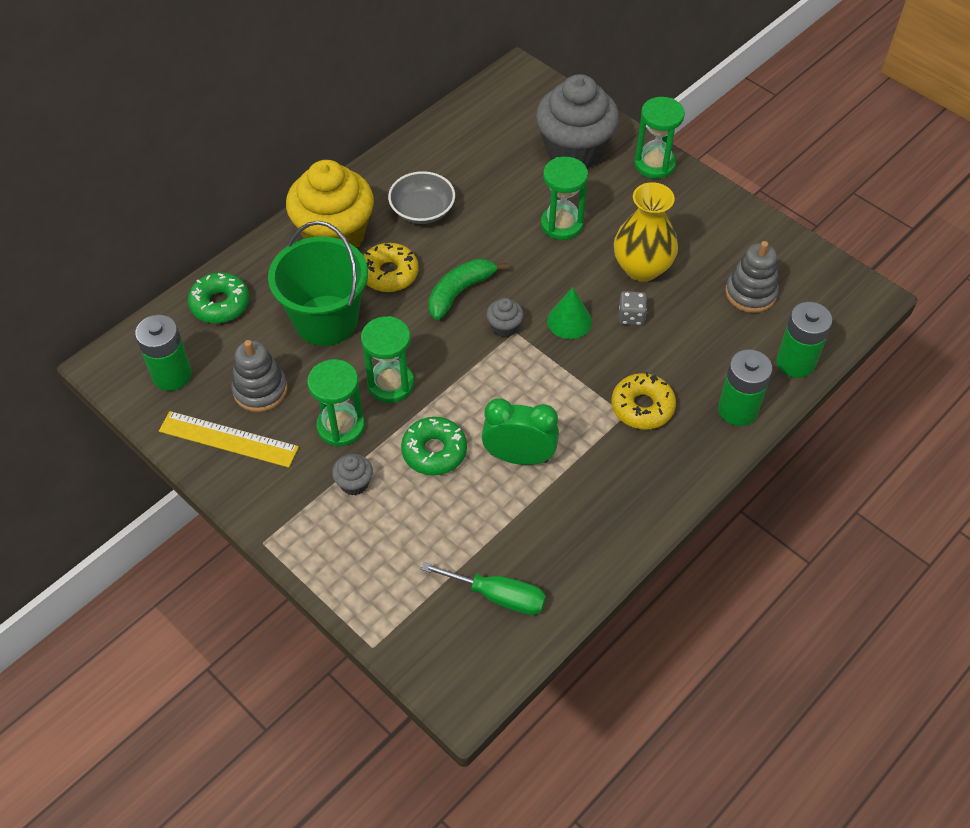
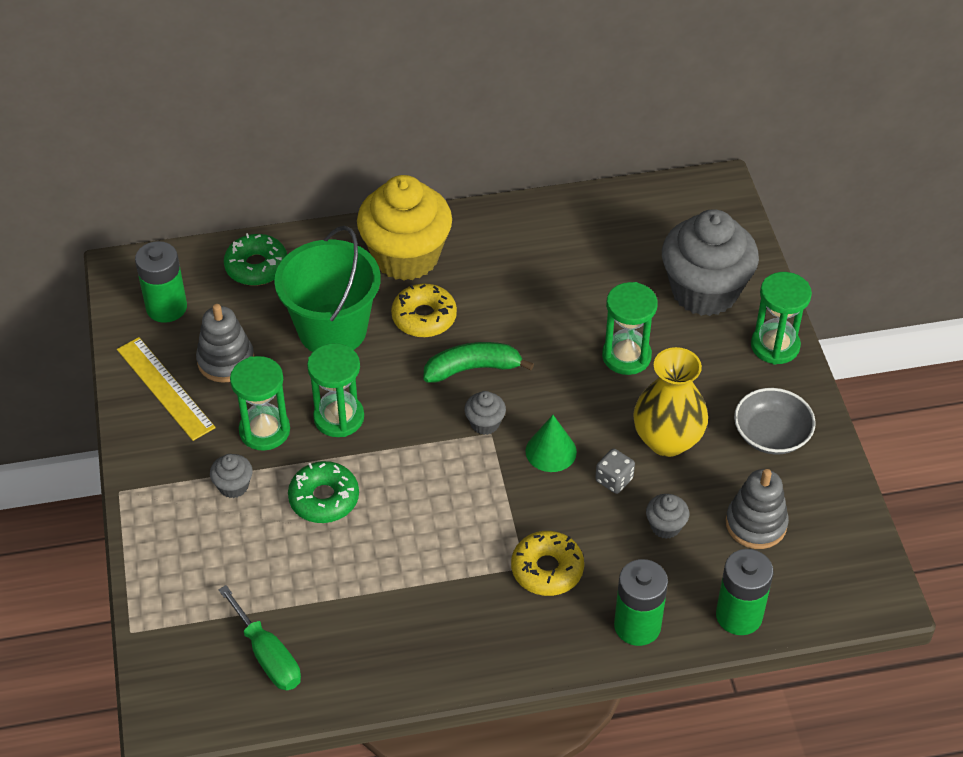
camera: 35 degrees right, 5 degrees down
grey bowl [388,171,455,224] -> grey bowl moved to [734,388,816,454]
green clock [482,398,559,465] -> none
none -> grey cupcake [646,494,689,539]

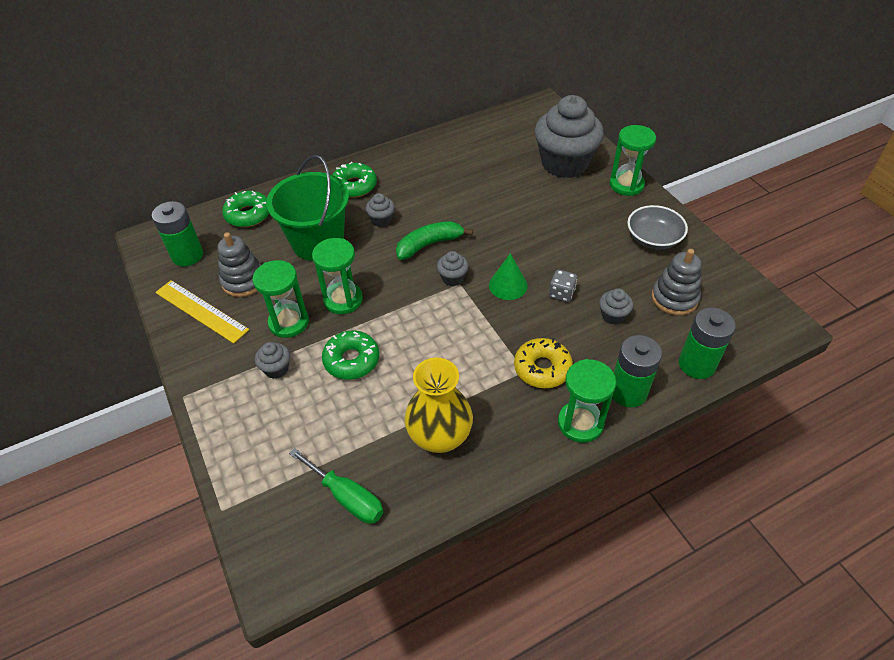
camera: 15 degrees left, 0 degrees up
yellow cupcake [357,175,452,281] -> green donut [332,162,377,198]
yellow donut [391,284,457,337] -> grey cupcake [366,193,395,227]
green hourglass [602,282,658,375] -> green hourglass moved to [558,359,616,443]
yellow vase [633,347,708,457] -> yellow vase moved to [404,358,473,453]

